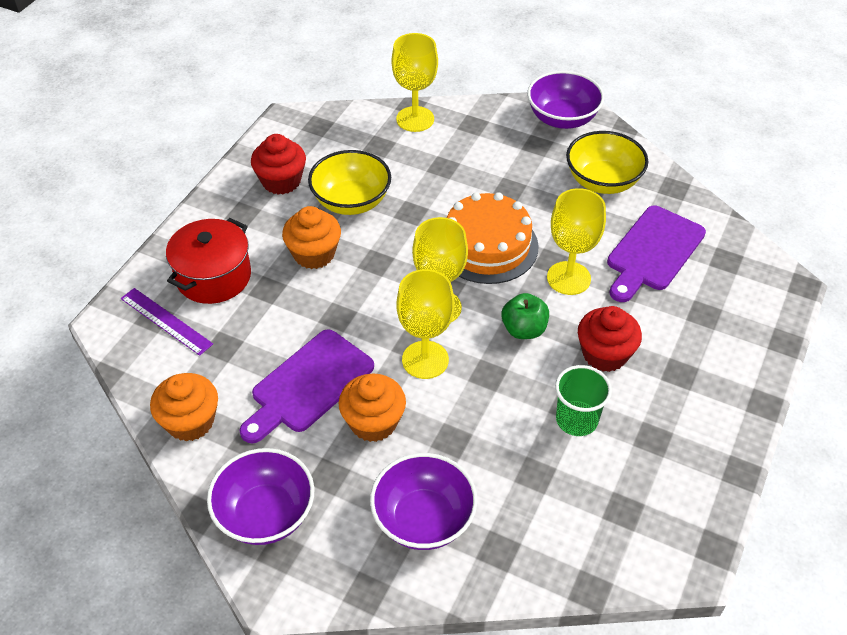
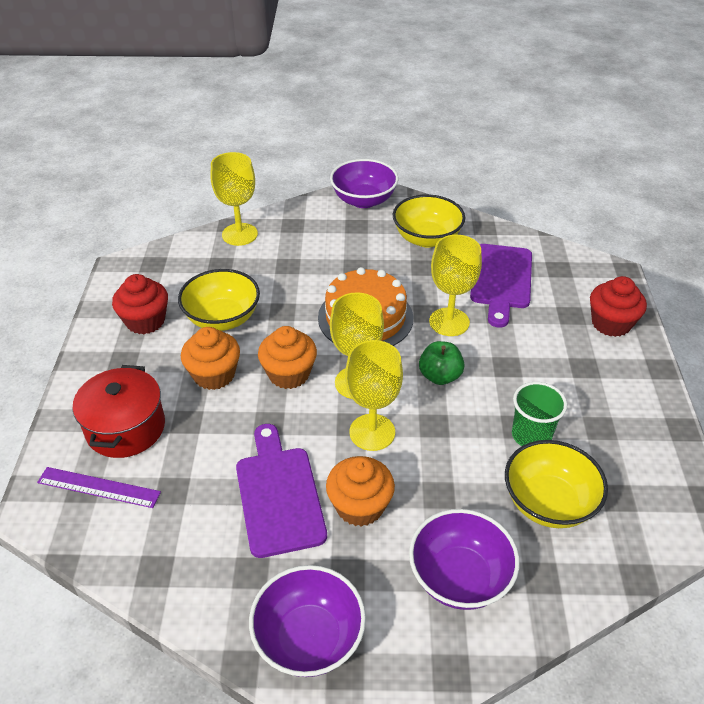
camera: 25 degrees left, 5 degrees down
orange cupcake [150,373,218,441] -> orange cupcake moved to [258,326,317,389]
purple cutting board [240,329,374,443] -> purple cutting board turned 150 degrees clockwise [236,424,327,558]
red cupcake [578,306,642,372] -> red cupcake moved to [590,276,647,337]
none -> yellow bowl [505,440,608,528]

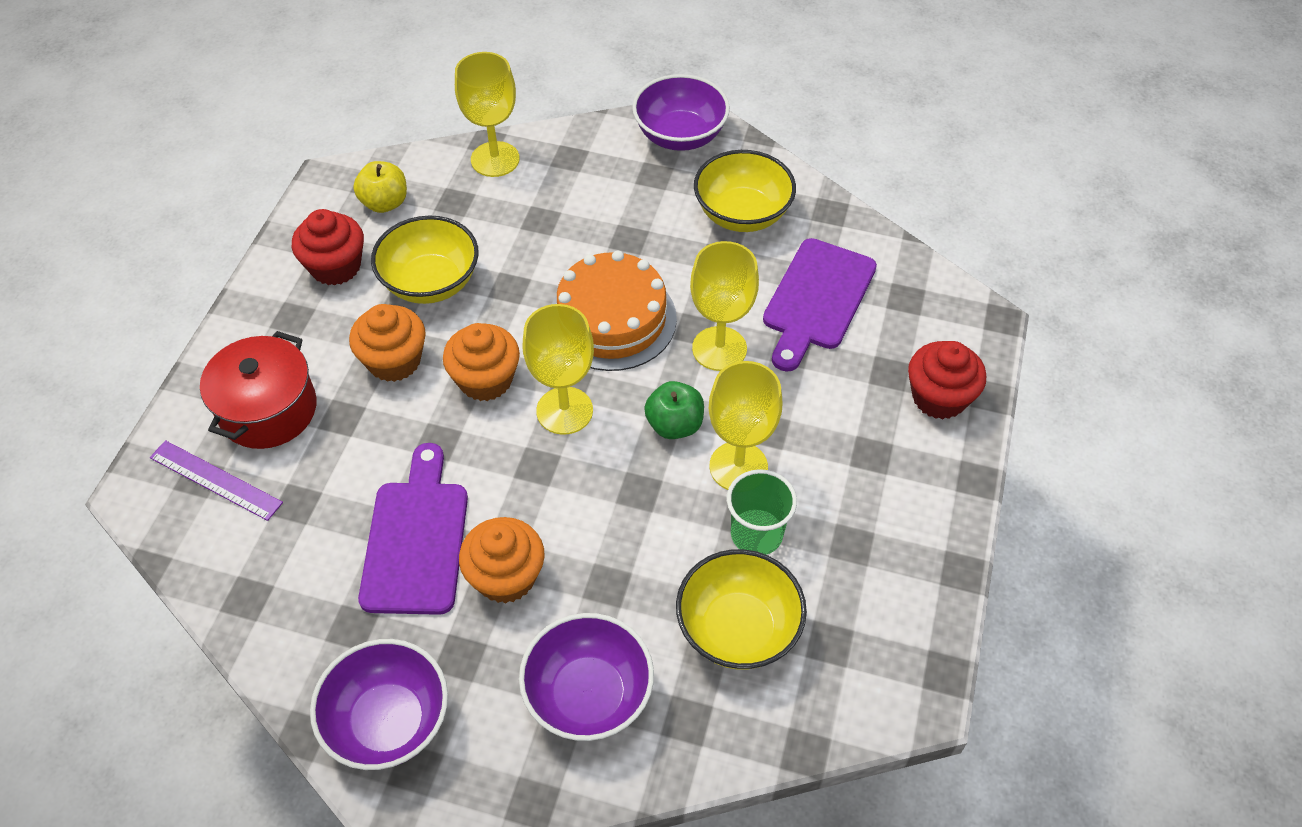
camera: 15 degrees right, 10 degrees up
yellow goblet [345,340,403,451] -> yellow goblet moved to [709,361,782,490]
none -> yellow apple [353,161,407,213]

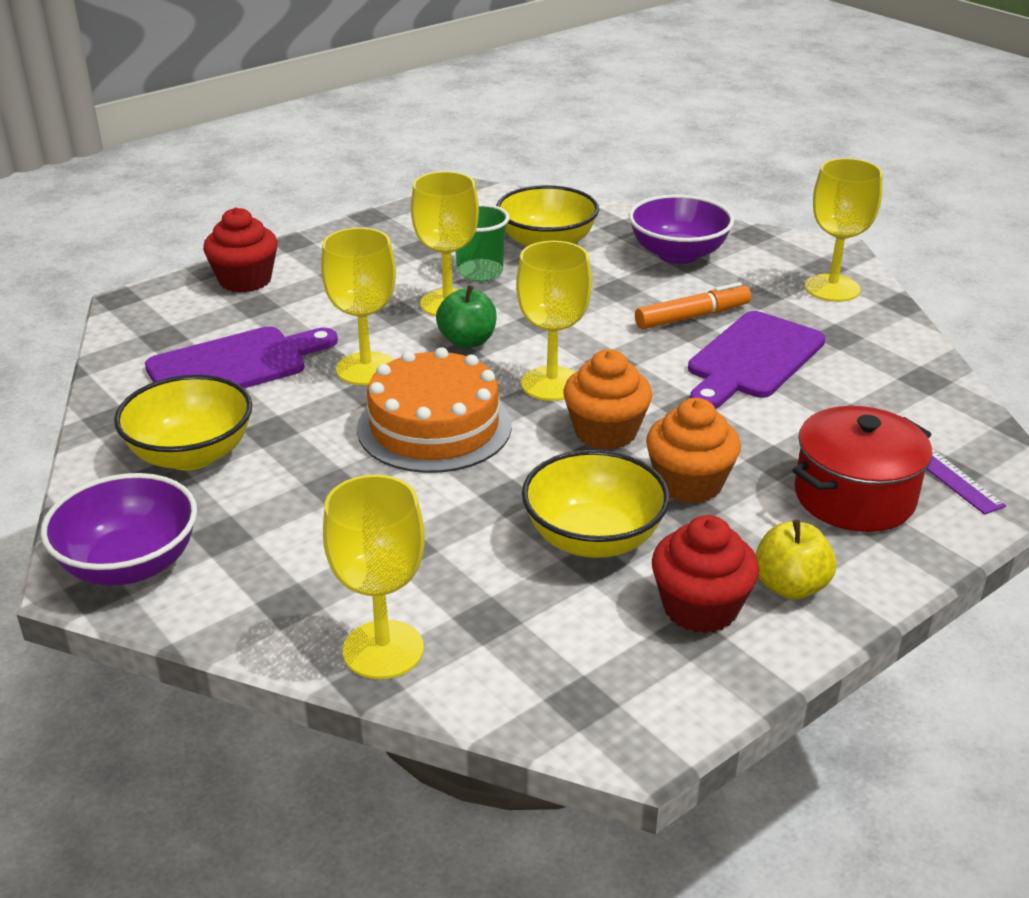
camera: 145 degrees left, 20 degrees down
purple bowl [310,639,448,770] -> yellow goblet [805,158,883,302]
yellow apple [353,161,407,213] -> yellow apple moved to [755,520,836,600]
orange cupcake [459,517,545,603] -> orange marker [635,282,751,329]

